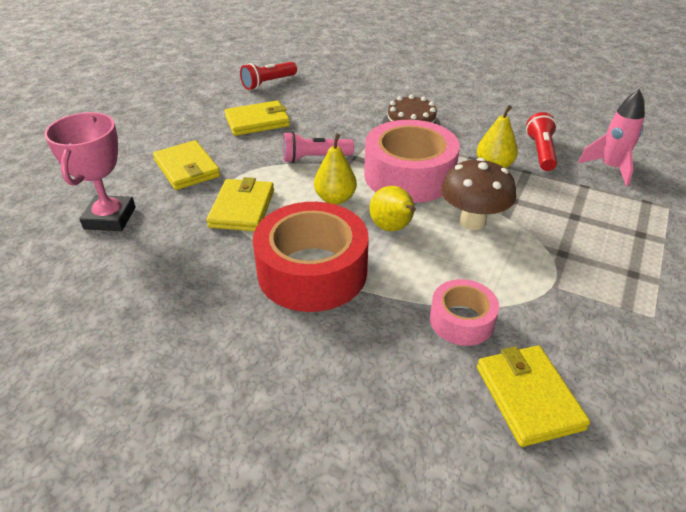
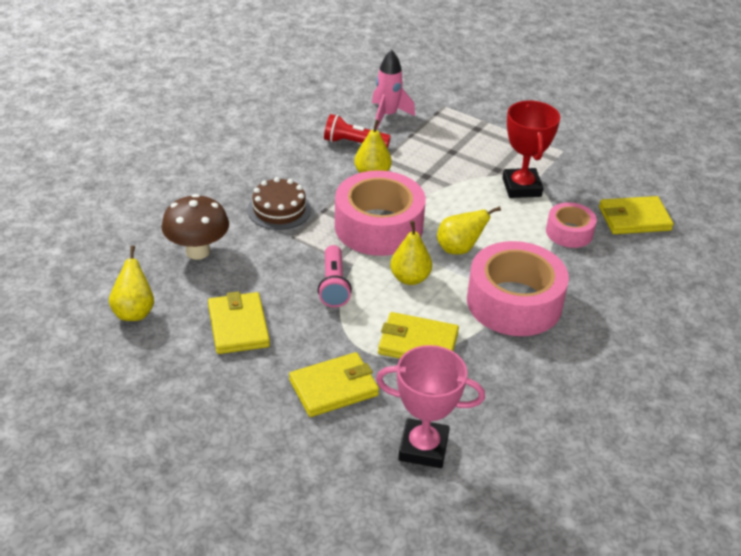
camera: 85 degrees left, 0 degrees up
red flashlight [240,62,297,90] -> yellow pear [109,245,154,321]
red tape [253,202,369,312] -> pink tape [467,241,569,336]
brown mushroom [441,158,516,230] -> brown mushroom moved to [161,194,229,260]
none -> red trophy [502,100,560,198]

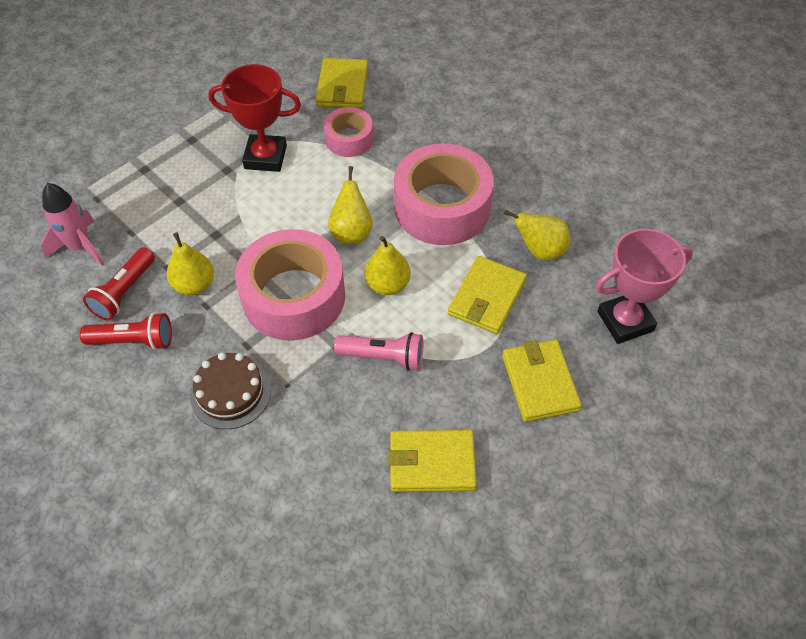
camera: 75 degrees left, 15 degrees up
yellow pear [109,245,154,321] -> yellow pear moved to [504,210,571,260]
brown mushroom [161,194,229,260] -> none
pink trophy [376,345,485,468] -> pink trophy turned 45 degrees clockwise [596,229,693,344]
none -> red flashlight [80,312,172,350]

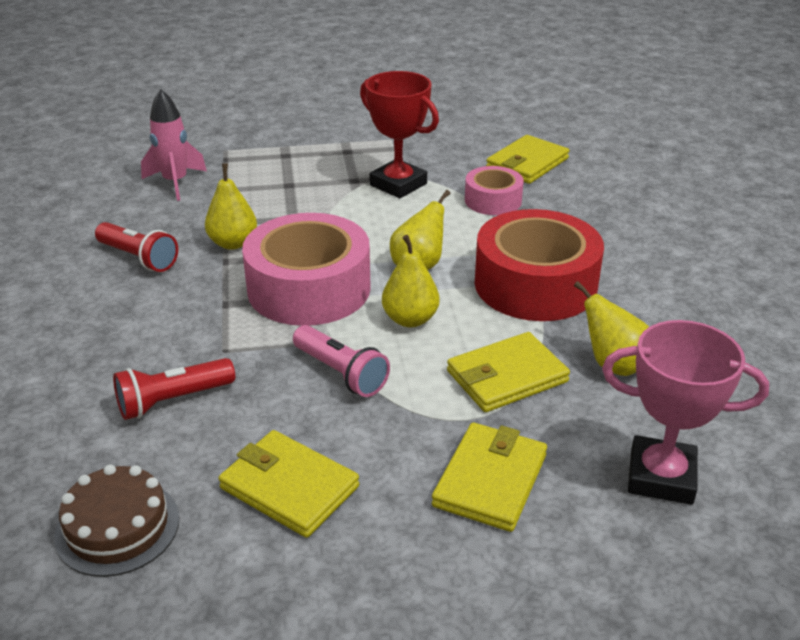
camera: 35 degrees right, 20 degrees down
red flashlight [83,247,155,321] -> red flashlight moved to [113,358,235,420]
brown cake [190,352,271,429] -> brown cake moved to [54,464,179,577]
pink tape [394,143,494,245] -> red tape [475,209,604,321]

